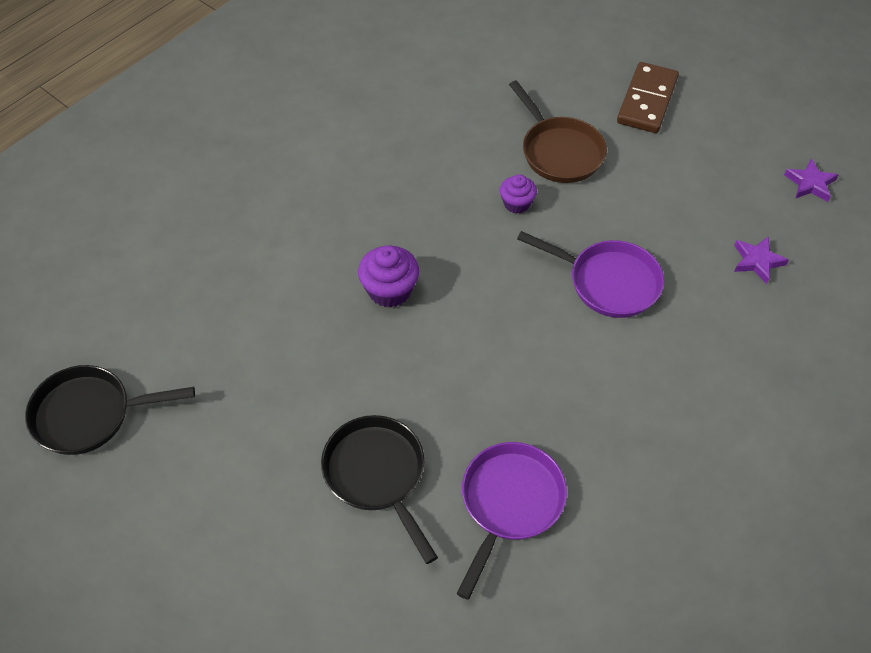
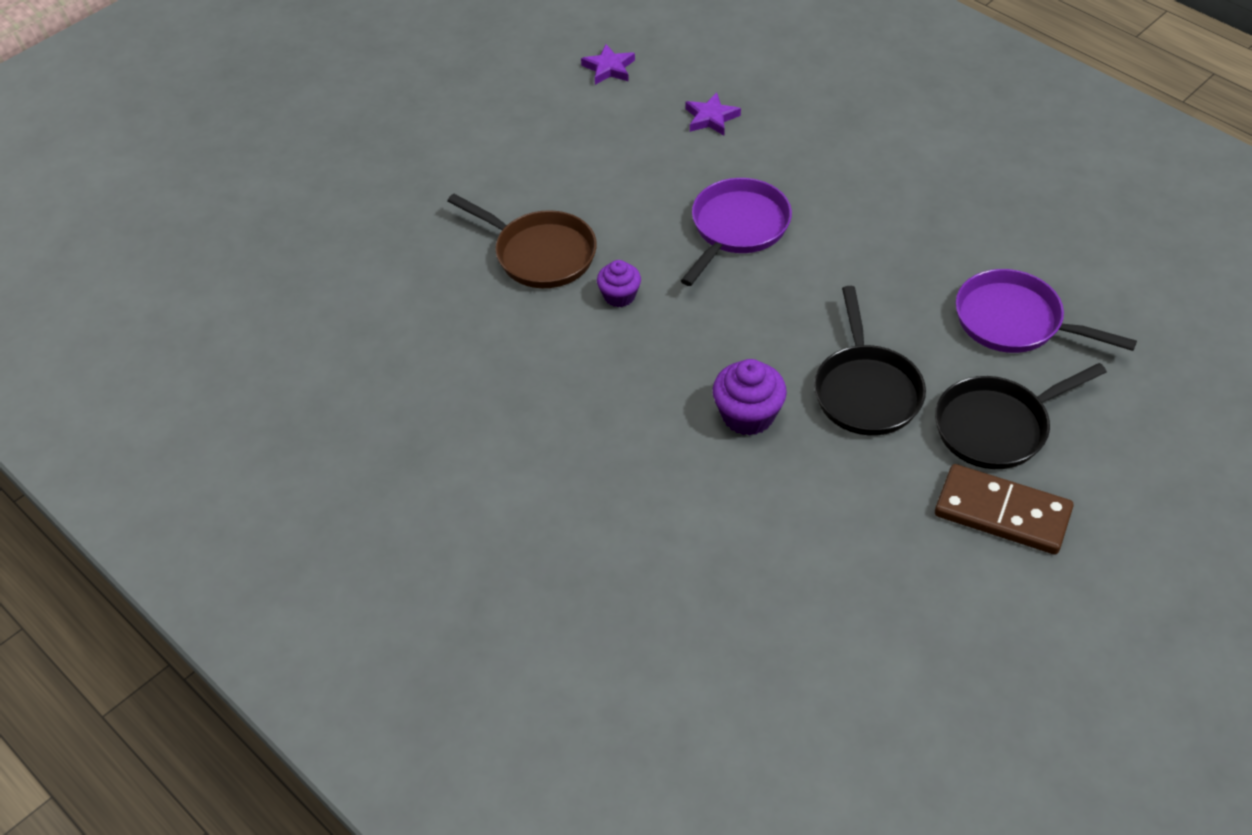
camera: 85 degrees left, 5 degrees down
black pan [25,365,195,455] -> black pan moved to [814,286,926,435]
brown pan [509,80,607,183] -> brown pan turned 60 degrees clockwise [448,194,597,288]
brown domino [617,62,679,133] -> brown domino moved to [935,464,1074,555]

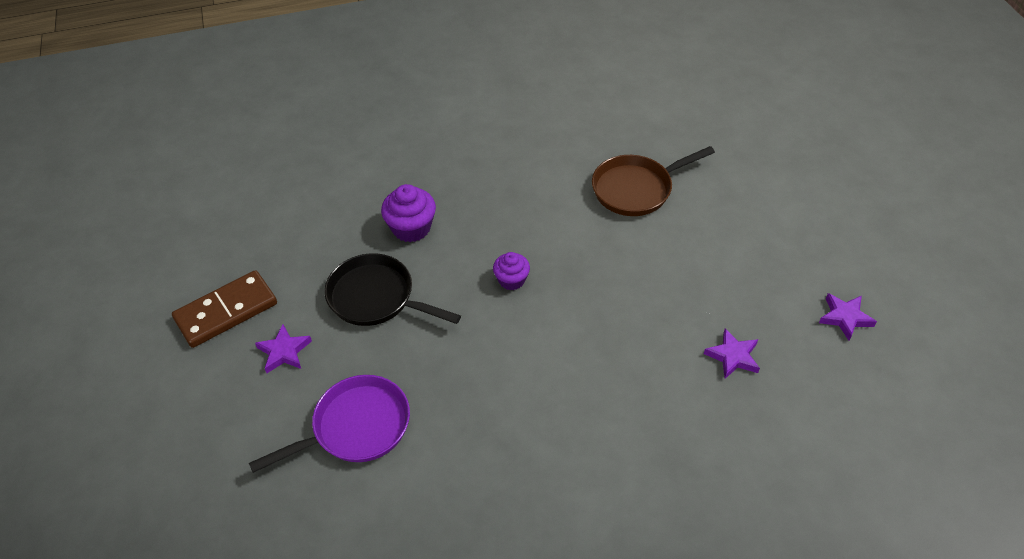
camera: 120 degrees right, 0 degrees up
purple cupcake [597,260,641,307] -> purple cupcake moved to [493,252,530,290]
purple pan [681,178,792,286] -> none
black pan [935,363,1107,469] -> purple star [255,324,312,373]

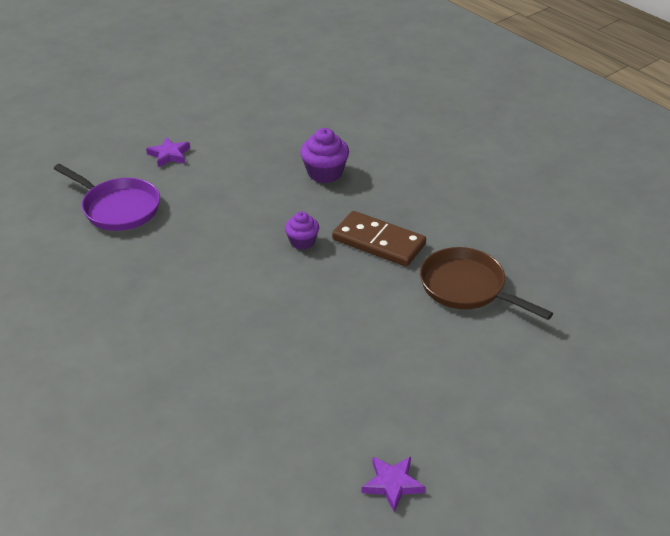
camera: 65 degrees right, 10 degrees down
brown domino [172,270,277,348] -> brown domino moved to [332,211,426,267]
black pan [324,253,461,326] -> none
purple star [704,328,760,379] -> none

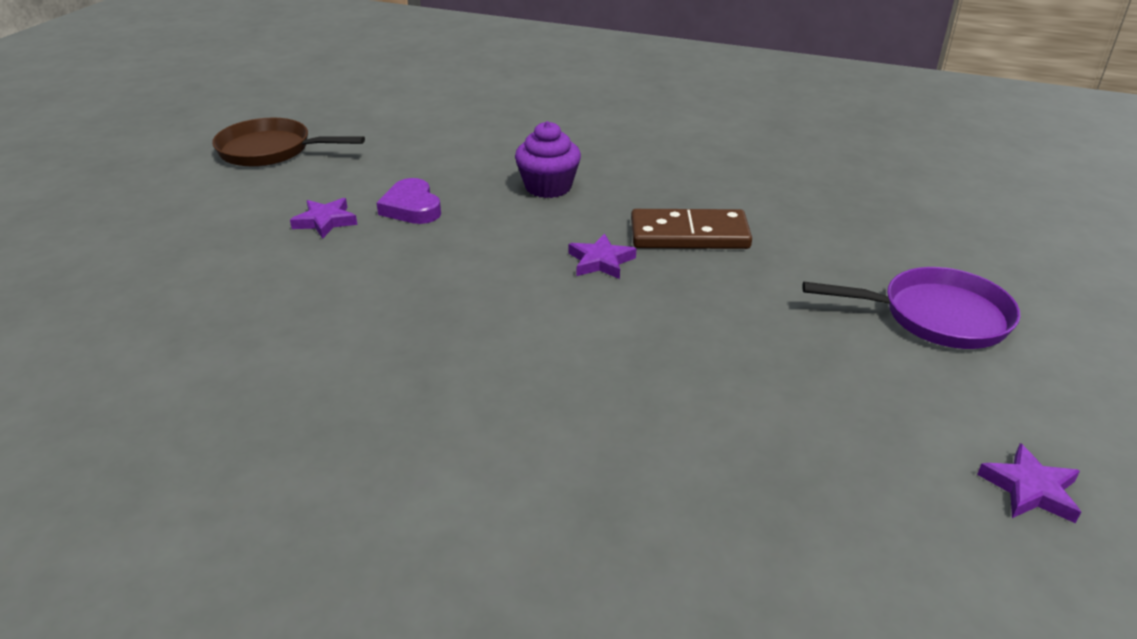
camera: 30 degrees left, 5 degrees down
purple pan [53,164,160,231] -> purple pan moved to [802,267,1020,349]
purple cupcake [285,211,319,250] -> purple star [569,233,636,279]
brown pan [420,247,553,320] -> brown pan moved to [212,118,365,167]
none -> purple heart [377,178,441,224]

